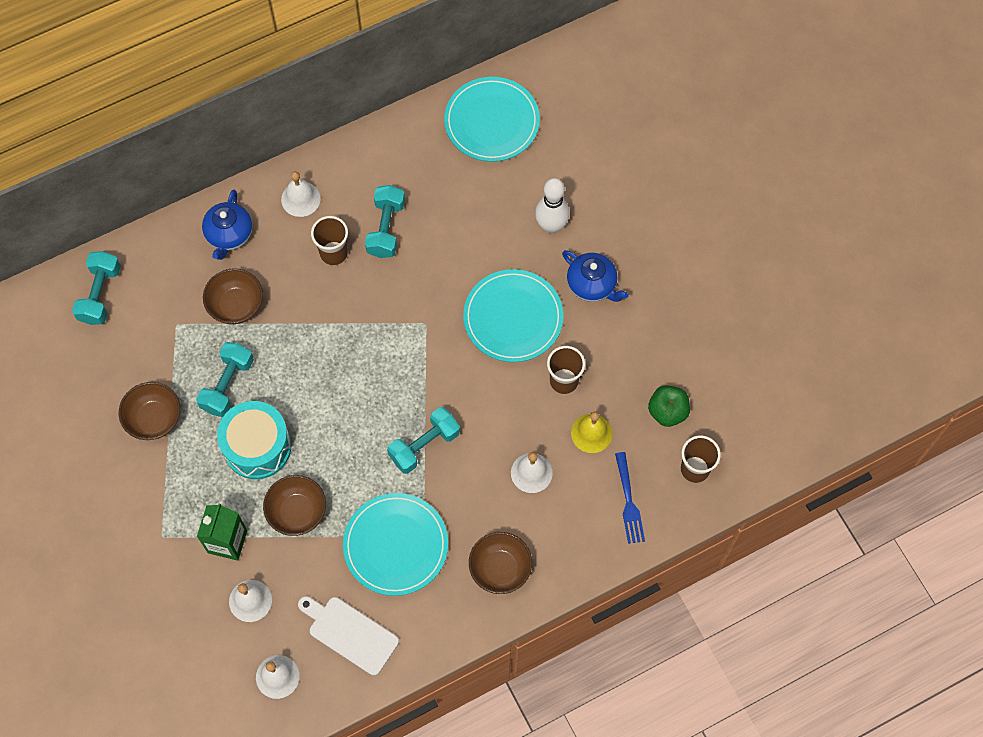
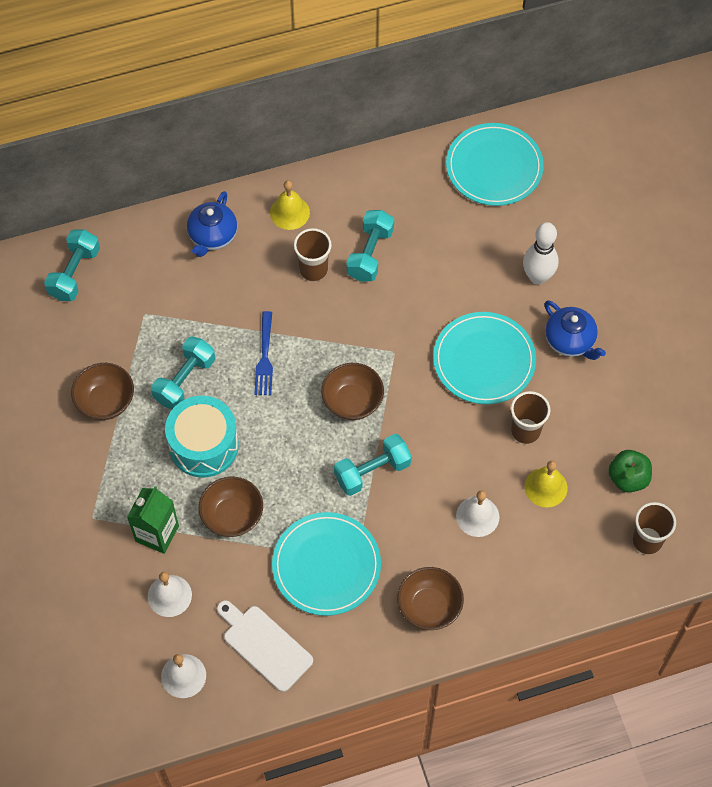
camera: 10 degrees right, 5 degrees down
brown bowl [203,268,263,324] -> brown bowl moved to [321,363,384,420]
white bell [281,171,321,217] -> yellow bell [270,180,310,230]
blue fork [615,452,645,544] -> blue fork moved to [254,311,273,395]

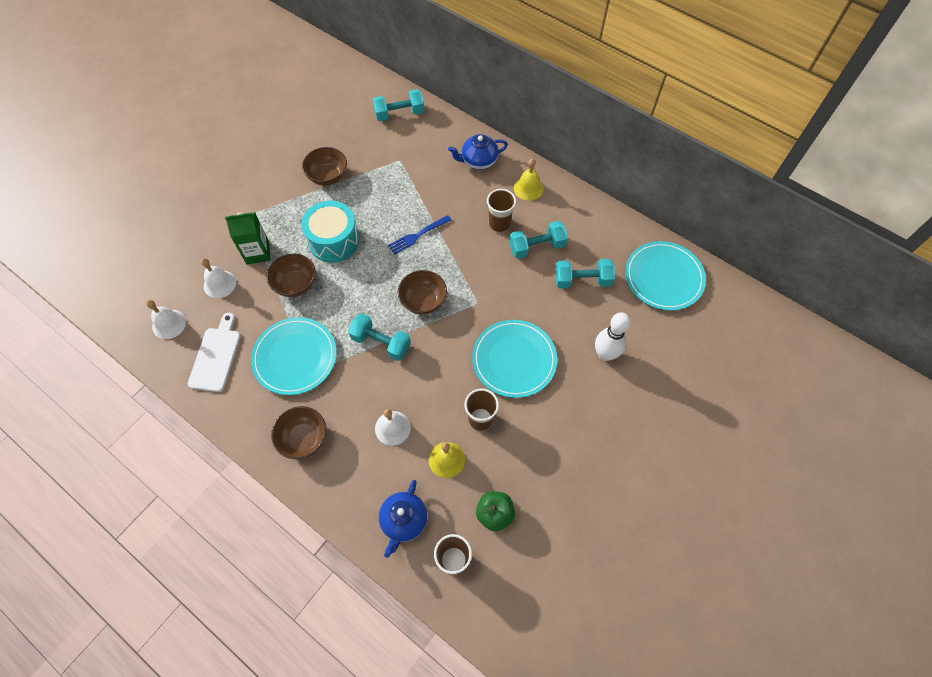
camera: 55 degrees right, 0 degrees up
turquoise dumbbell [151,336,215,409] -> turquoise dumbbell moved to [555,259,615,289]
blue teapot [545,300,606,360] -> blue teapot moved to [379,480,427,558]

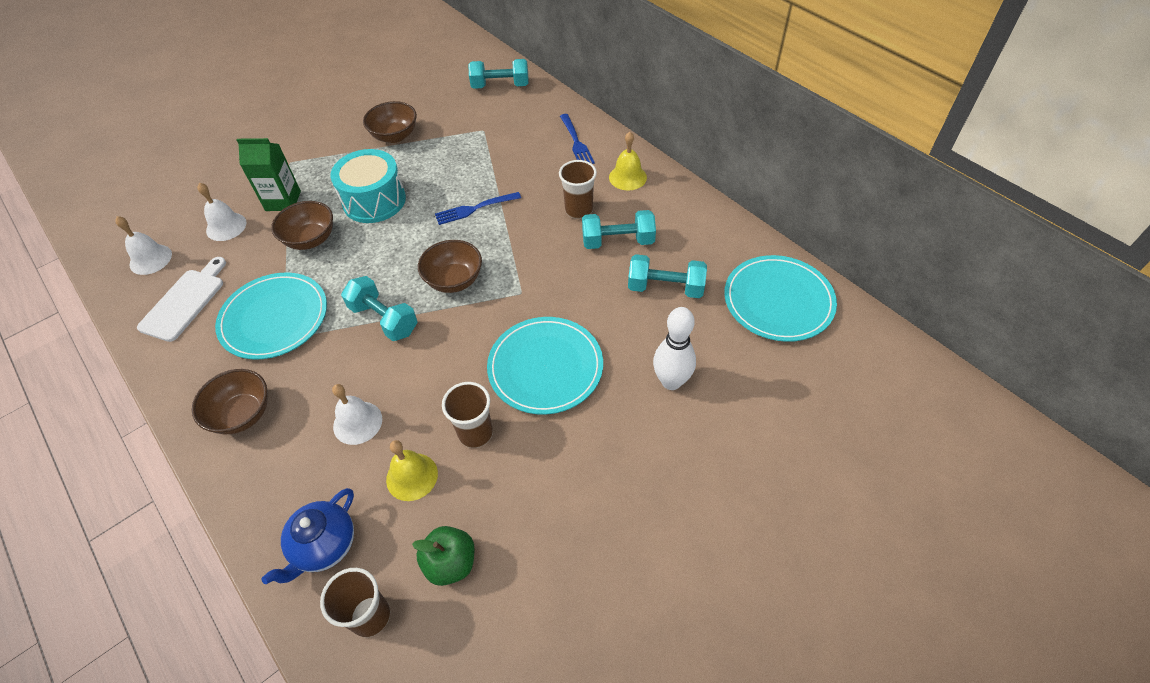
camera: 15 degrees right, 10 degrees down
blue teapot [448,134,508,169] -> blue fork [560,114,595,164]

